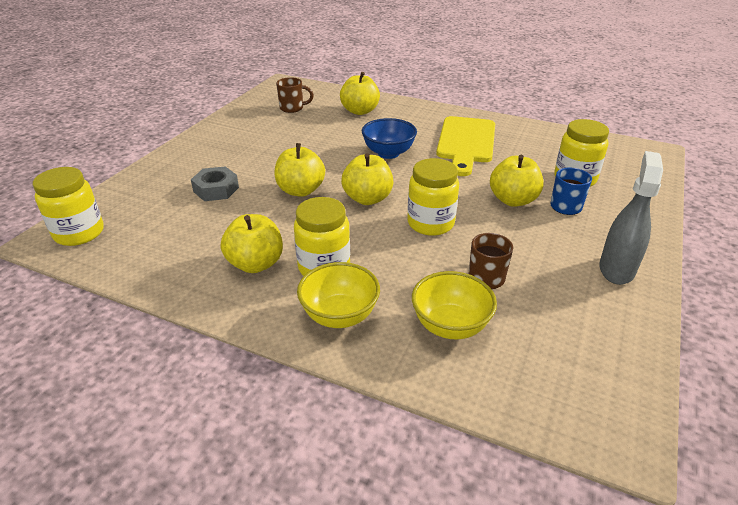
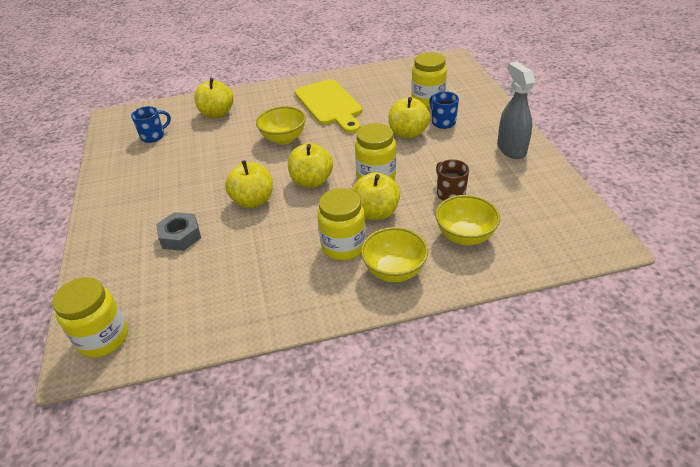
camera: 35 degrees left, 5 degrees up
yellow apple [221,214,283,273] -> yellow apple moved to [352,172,400,220]
brown mug [276,77,314,113] -> blue mug [131,106,171,143]
blue bowl [362,118,417,159] -> yellow bowl [256,106,306,145]

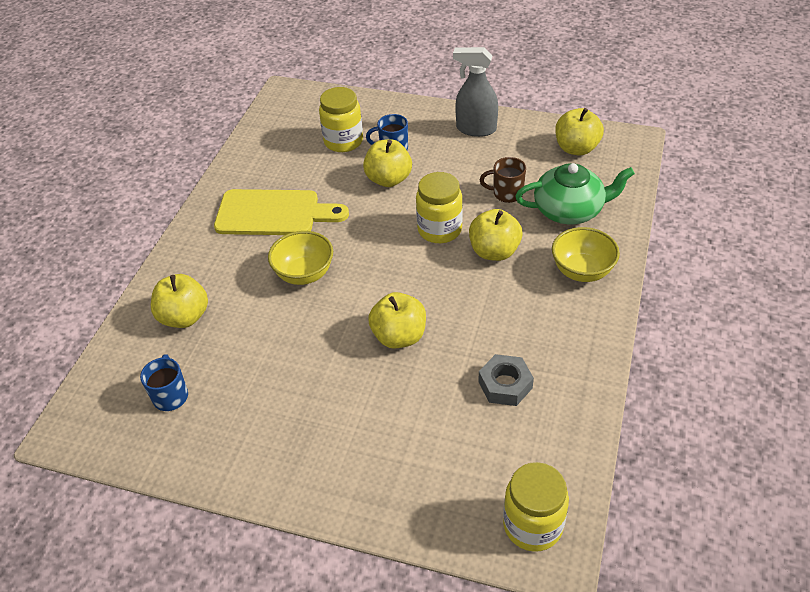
camera: 60 degrees left, 5 degrees up
grey nut [156,212,201,251] -> grey nut moved to [478,354,534,406]
yellow apple [288,143,333,188] -> yellow apple moved to [555,108,604,156]
yellow jar [317,188,366,260] -> none
yellow bowl [435,195,500,245] -> green teapot [515,163,635,224]

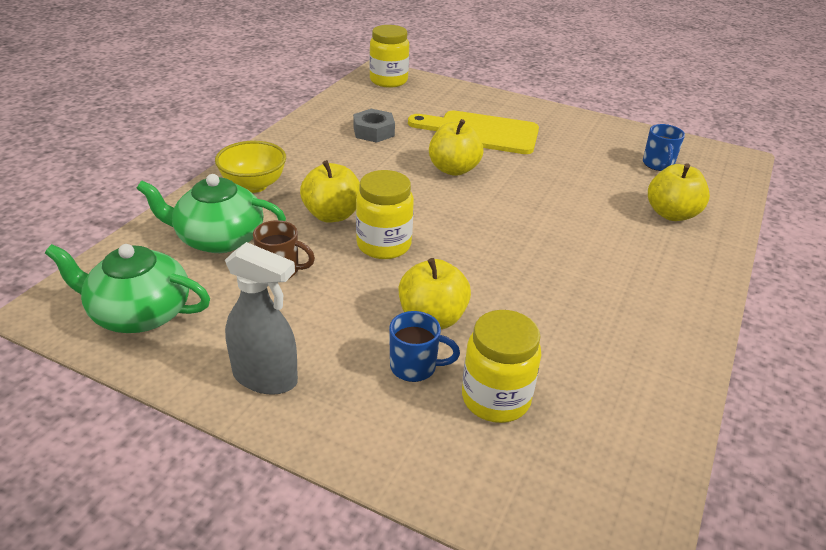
camera: 175 degrees left, 10 degrees down
yellow cutting board [214,189,349,235] -> yellow cutting board moved to [408,111,539,154]
yellow bowl [268,231,333,285] -> none
yellow apple [555,108,604,156] -> green teapot [45,244,210,333]

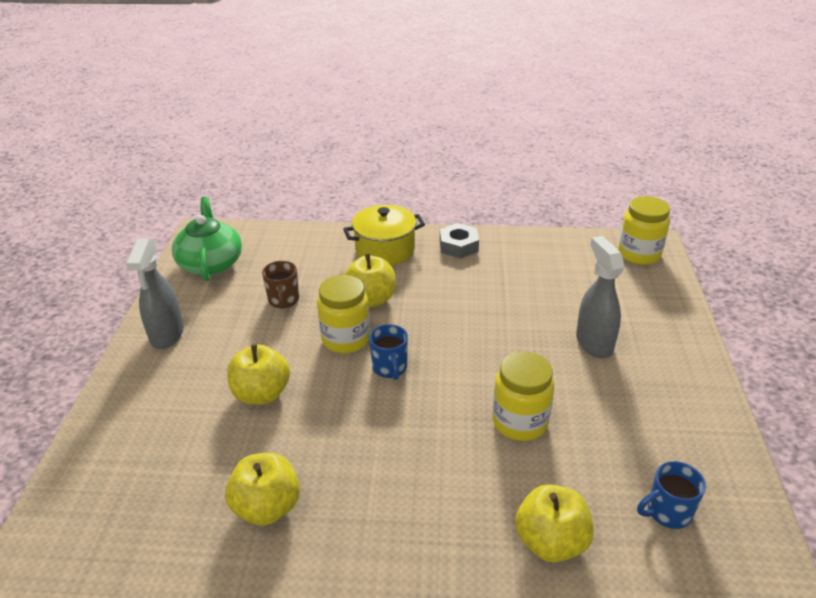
camera: 70 degrees right, 0 degrees up
green teapot [136,174,286,253] -> none
yellow bowl [215,141,286,193] -> yellow pot [343,205,425,265]
grey nut [353,109,395,143] -> grey nut moved to [440,223,479,258]
blue mug [389,311,460,382] -> blue mug moved to [369,324,408,380]
yellow cutting board [408,111,539,154] -> grey spray bottle [576,236,625,358]
yellow apple [429,119,483,176] -> yellow apple moved to [225,453,300,526]
yellow jar [462,310,541,423] -> yellow jar moved to [492,352,554,441]

